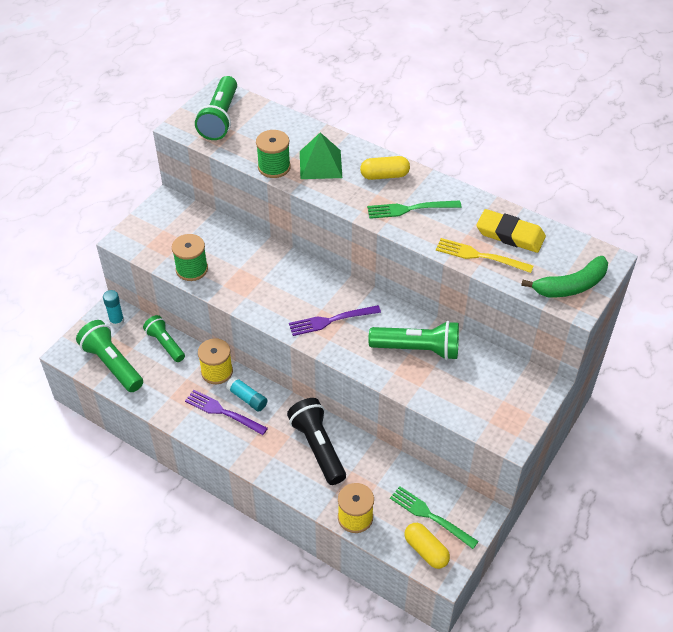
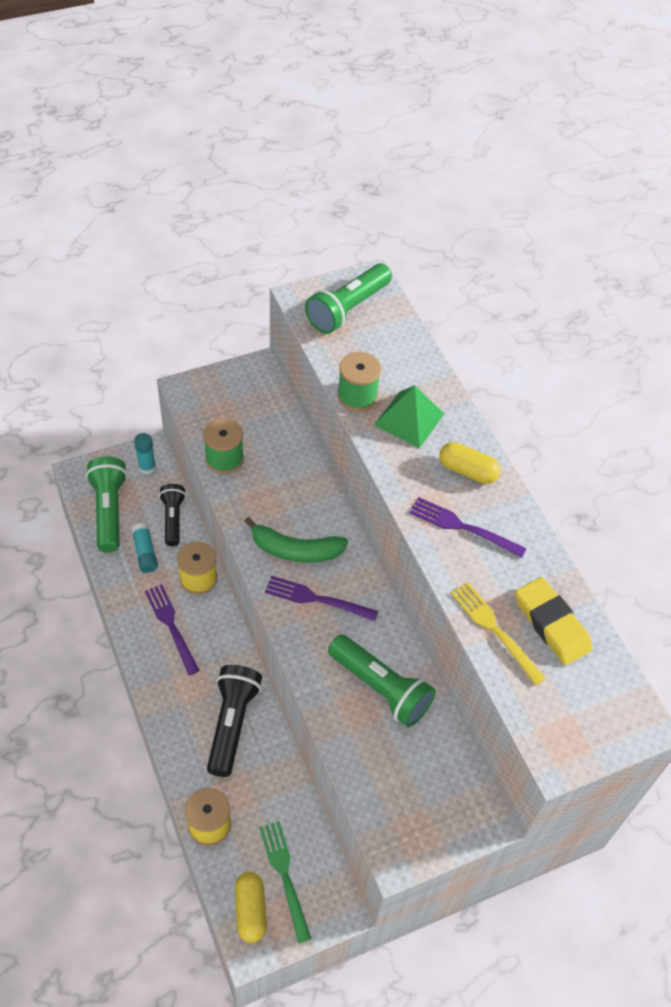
camera: 30 degrees right, 5 degrees up
green flashlight [143,315,185,362] -> black flashlight [159,484,186,546]
turquoise glue stick [226,376,267,412] -> turquoise glue stick moved to [131,523,158,573]
green fork [367,200,462,219] -> purple fork [409,497,527,558]
green banana [521,256,608,297] -> green banana moved to [244,517,348,563]

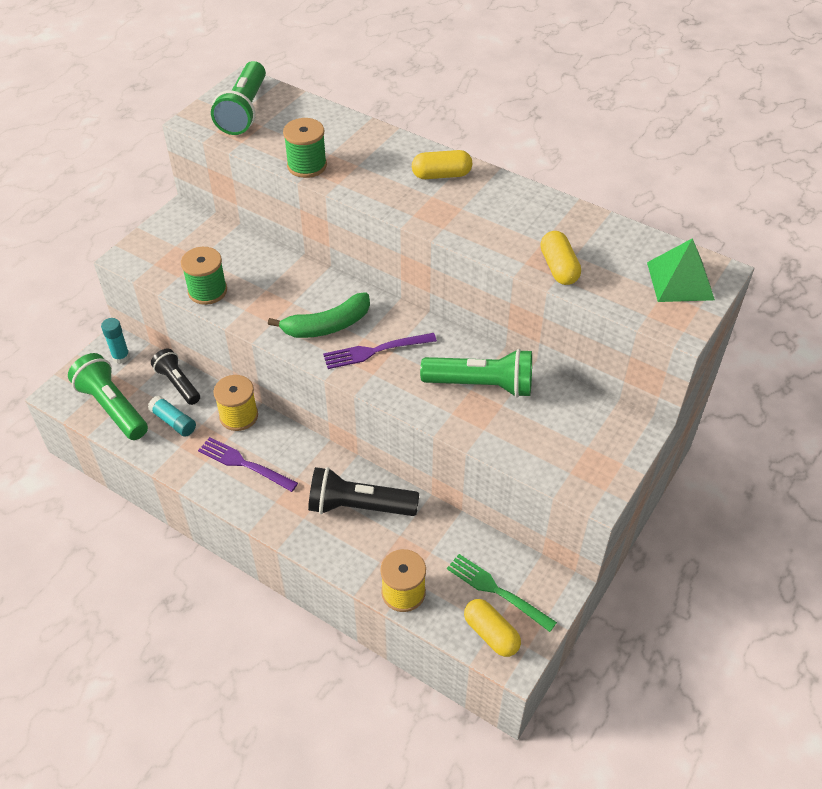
camera: 30 degrees left, 5 degrees down
black flashlight [207,665,262,777] -> black flashlight turned 60 degrees counterclockwise [308,467,419,516]
green pyramid [374,385,444,448] -> green pyramid moved to [647,238,715,302]
purple fork [409,497,527,558] -> none
yellow fork [451,582,546,686] -> yellow capsule [540,231,581,285]
yellow eraser [515,577,593,665] -> none

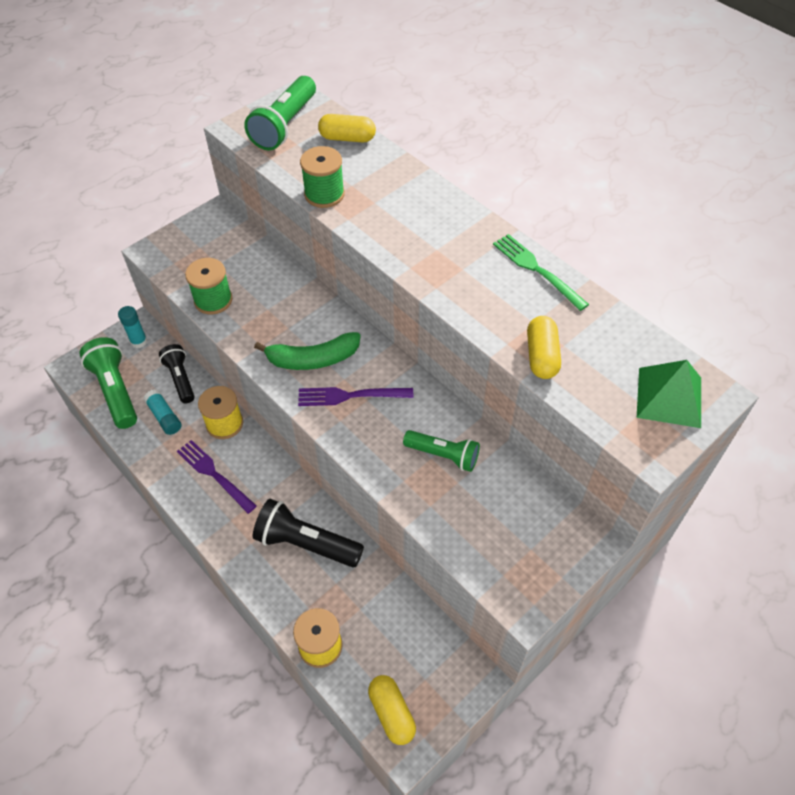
camera: 15 degrees right, 5 degrees up
yellow capsule [412,150,472,179] -> yellow capsule moved to [318,114,376,143]
green flashlight [420,349,532,398] -> green flashlight [403,430,480,472], size x0.65
green fork [447,554,557,632] -> green fork moved to [493,234,589,311]

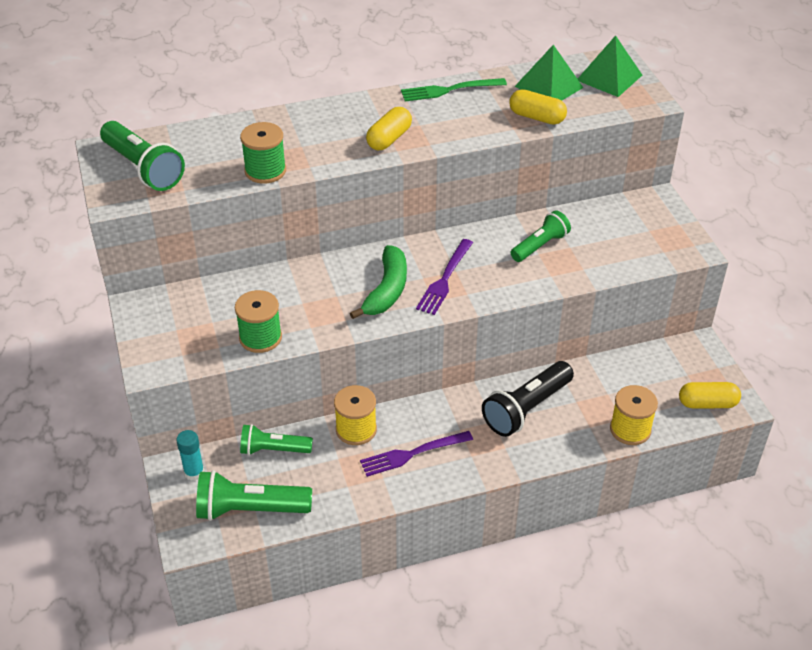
camera: 65 degrees left, 10 degrees down
turquoise glue stick [143,389,182,435] -> none
black flashlight [159,344,195,404] -> green flashlight [240,424,313,455]
yellow capsule [318,114,376,143] -> yellow capsule moved to [366,107,412,150]
none -> green pyramid [515,45,583,101]

